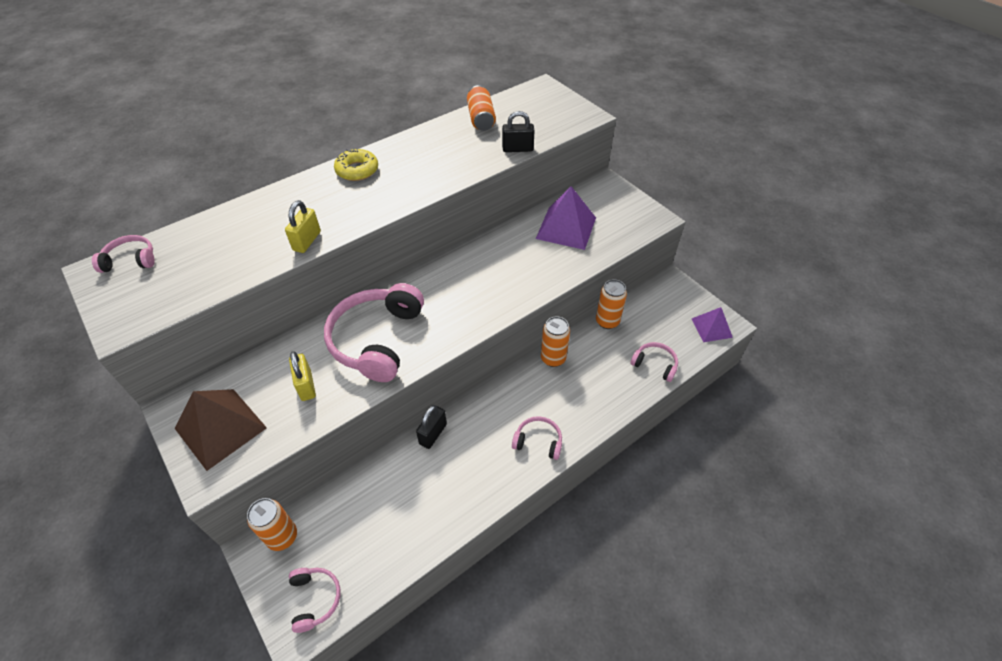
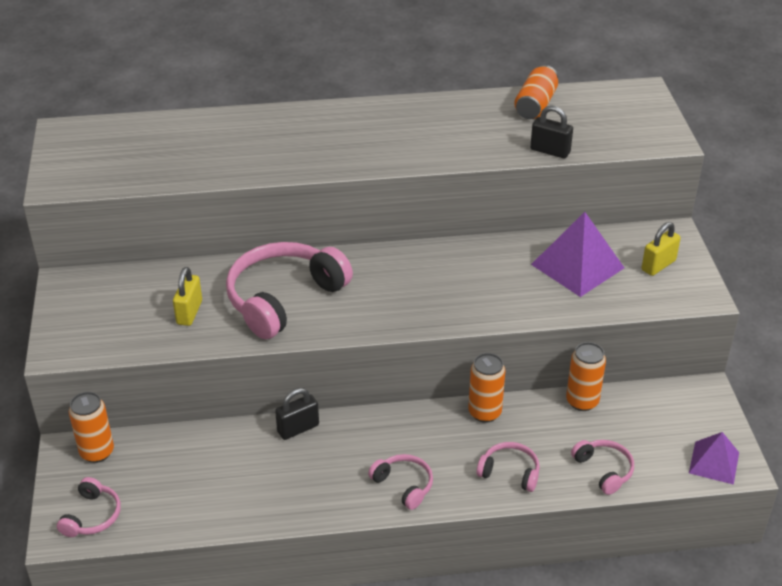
camera: 30 degrees right, 10 degrees down
pink headphones [92,235,155,273] -> pink headphones moved to [476,442,540,492]
brown pyramid [175,389,267,471] -> none
yellow padlock [285,200,321,253] -> yellow padlock moved to [641,222,681,276]
yellow donut [334,149,378,181] -> none

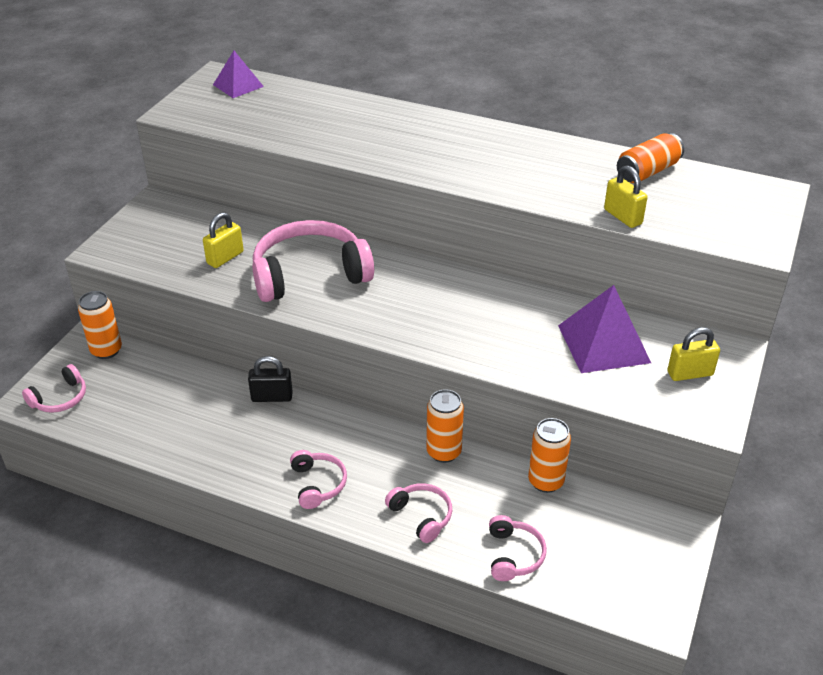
camera: 30 degrees right, 0 degrees up
black padlock [530,105,573,158] -> yellow padlock [604,166,648,228]
purple pyramid [689,432,739,485] -> purple pyramid moved to [213,51,264,98]

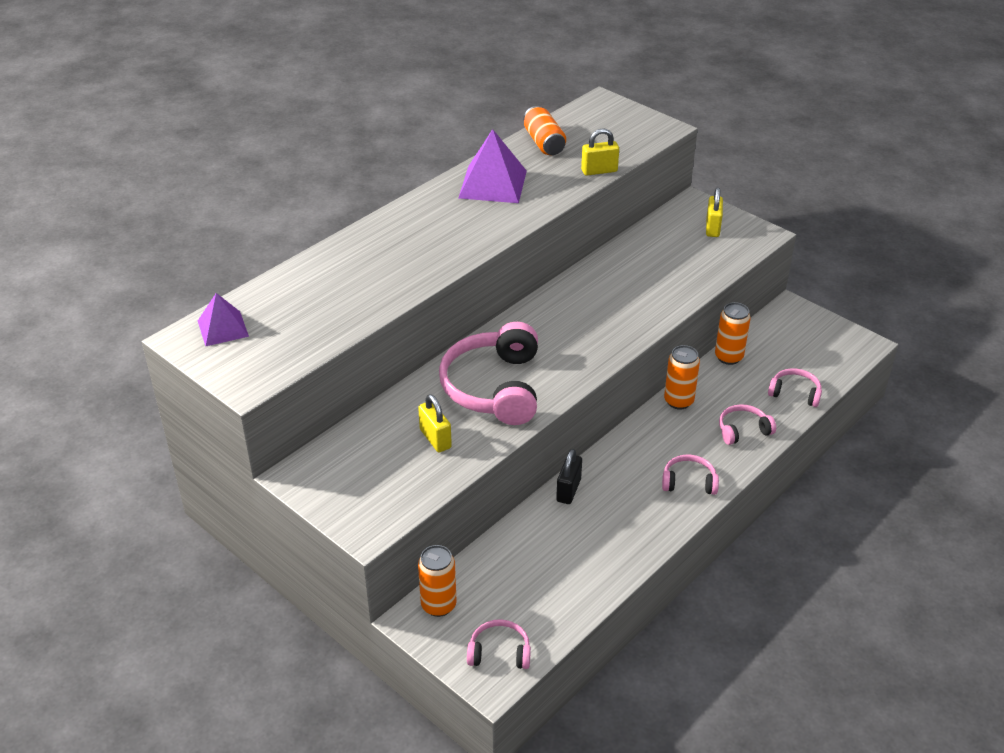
camera: 70 degrees left, 0 degrees up
pink headphones [22,364,86,413] -> pink headphones turned 60 degrees counterclockwise [467,619,531,669]
purple pyramid [558,285,651,373] -> purple pyramid moved to [459,129,527,203]

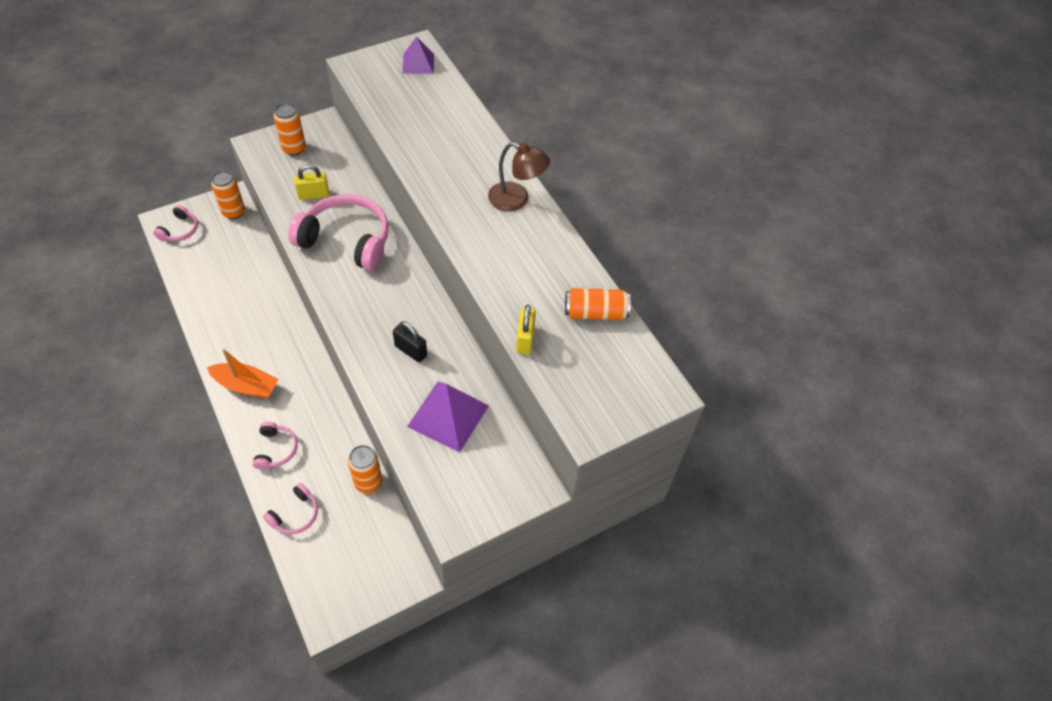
camera: 105 degrees right, 15 degrees up
purple pyramid [459,129,527,203] -> purple pyramid moved to [407,382,489,453]
black padlock [556,449,582,504] -> black padlock moved to [393,321,427,362]
pink headphones [662,455,719,495] -> orange boat [207,349,279,399]
orange can [664,345,700,410] -> orange can moved to [274,103,306,156]
yellow padlock [706,187,723,237] -> none
none -> brown lamp [488,142,550,212]

